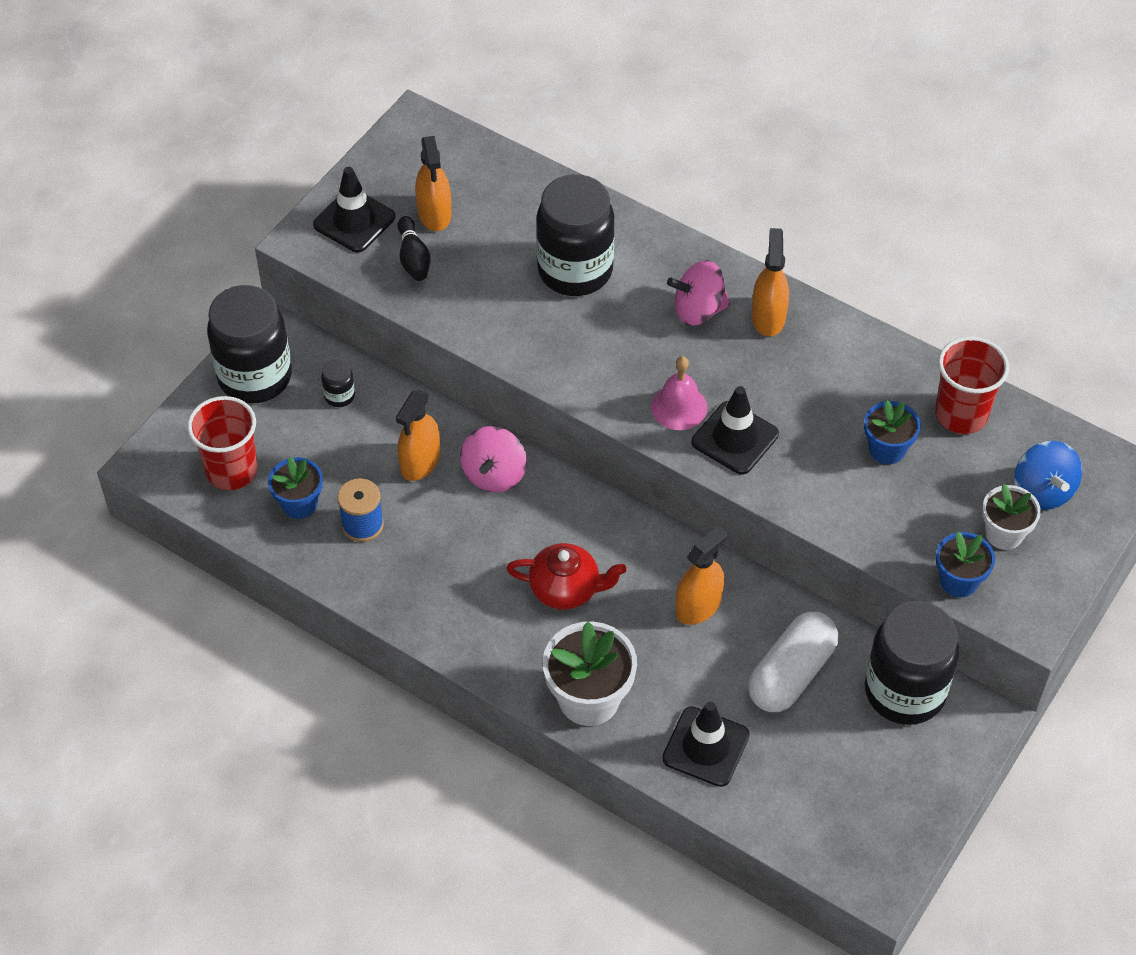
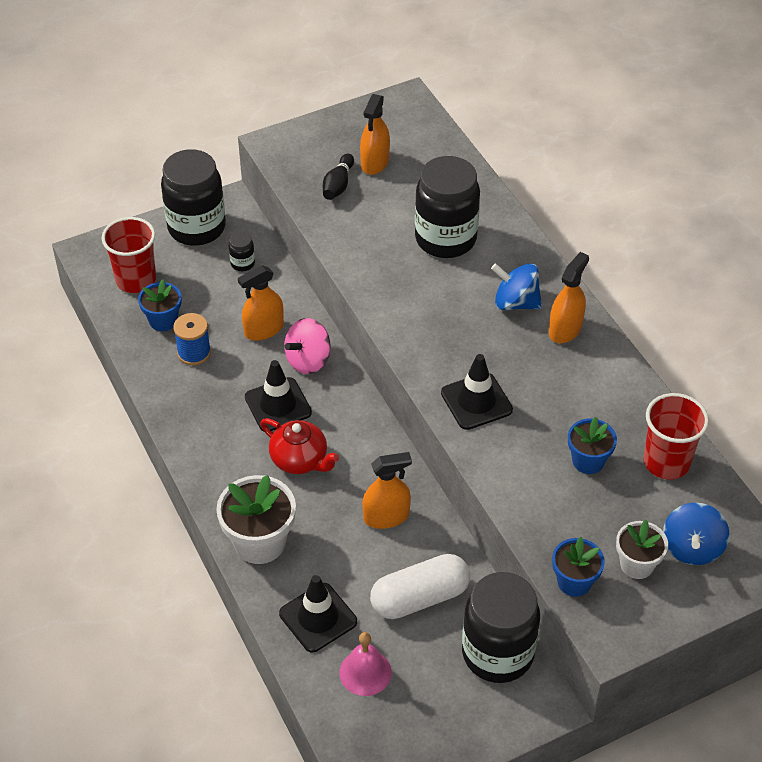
camera: 30 degrees right, 5 degrees down
black traffic cone [313,167,395,252] -> black traffic cone moved to [245,360,312,431]
pink bell [651,356,707,430] -> pink bell moved to [339,632,392,696]
pink spinning top [667,260,730,326] -> blue spinning top [491,263,542,310]

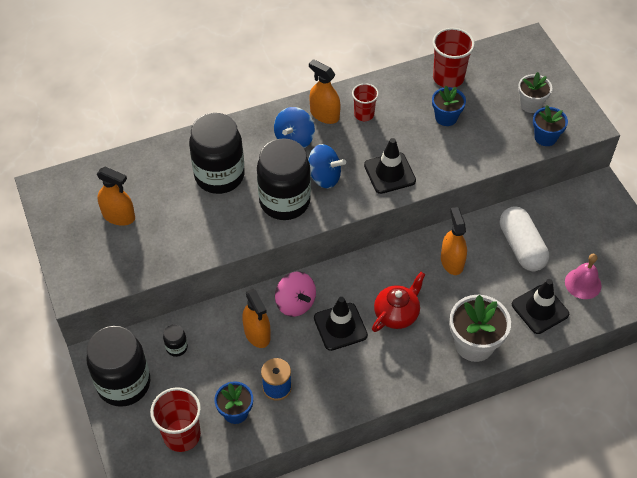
camera: 85 degrees left, 5 degrees up
black bowling pin [323,154,354,200] -> none
black jar [462,572,540,683] -> black jar moved to [257,138,311,220]
blue spinning top [663,503,730,565] -> blue spinning top moved to [308,144,346,189]
none -> red cup [352,83,379,121]

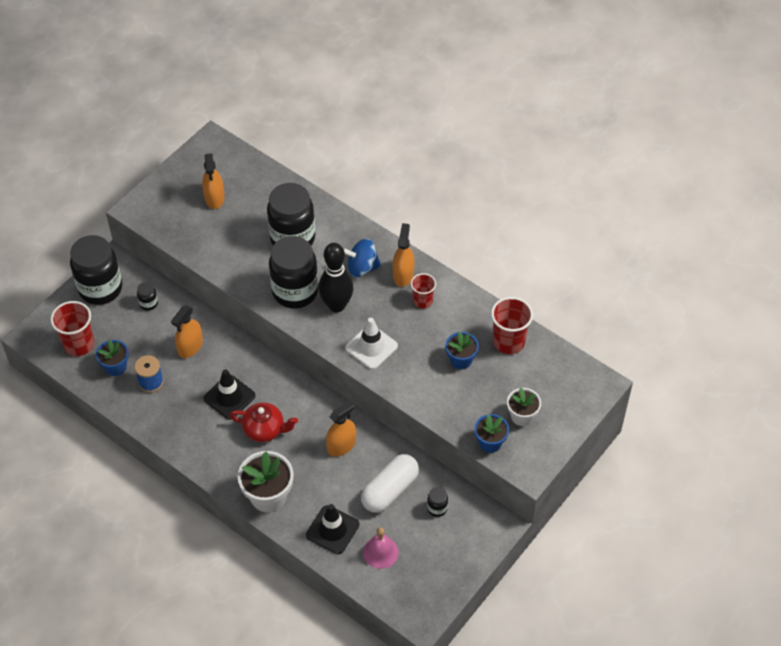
camera: 60 degrees right, 0 degrees up
pink spinning top [275,272,316,317] -> none
blue spinning top [308,144,346,189] -> black bowling pin [319,243,353,312]
black traffic cone [364,138,416,194] -> white traffic cone [345,318,398,369]
none -> black jar [427,487,448,517]

